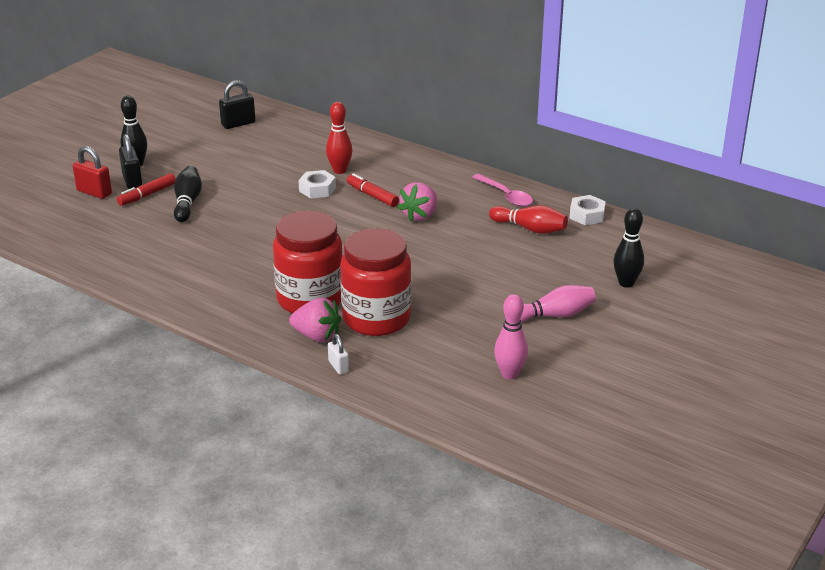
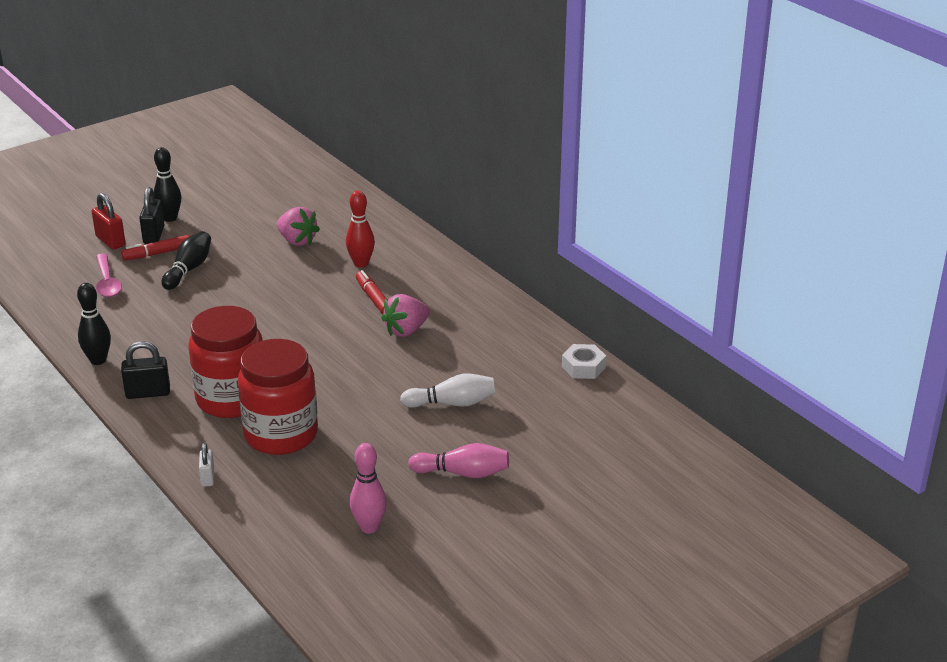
camera: 20 degrees right, 0 degrees up
black padlock [219,80,255,129] -> black padlock moved to [121,341,170,399]
pink strawberry [289,297,341,342] -> pink strawberry moved to [277,207,320,246]
white nut [298,170,336,199] -> none
pink spoon [472,174,533,207] -> pink spoon moved to [96,253,122,297]
red bowling pin [489,205,568,234] -> none
black bowling pin [614,208,644,288] -> black bowling pin moved to [77,283,111,365]
none -> white bowling pin [400,374,495,408]

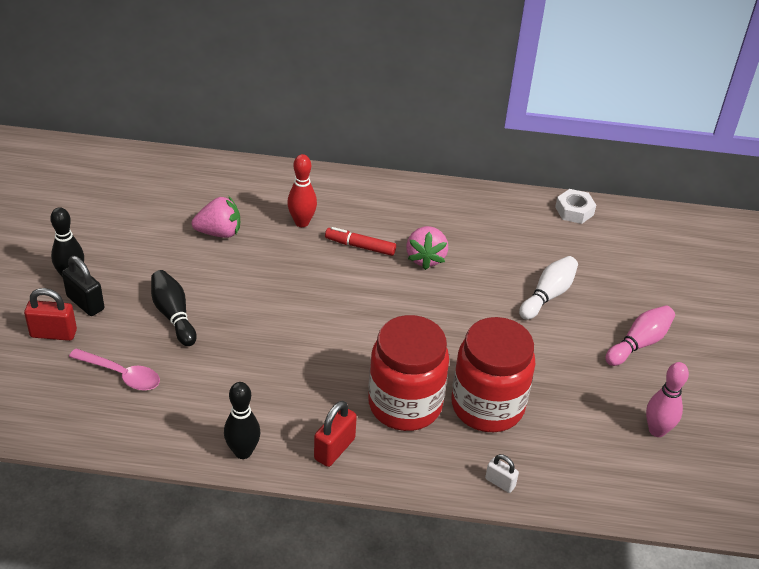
camera: 50 degrees left, 10 degrees up
red marker [121,235,189,261] -> none
black padlock [121,341,170,399] -> red padlock [314,401,357,467]

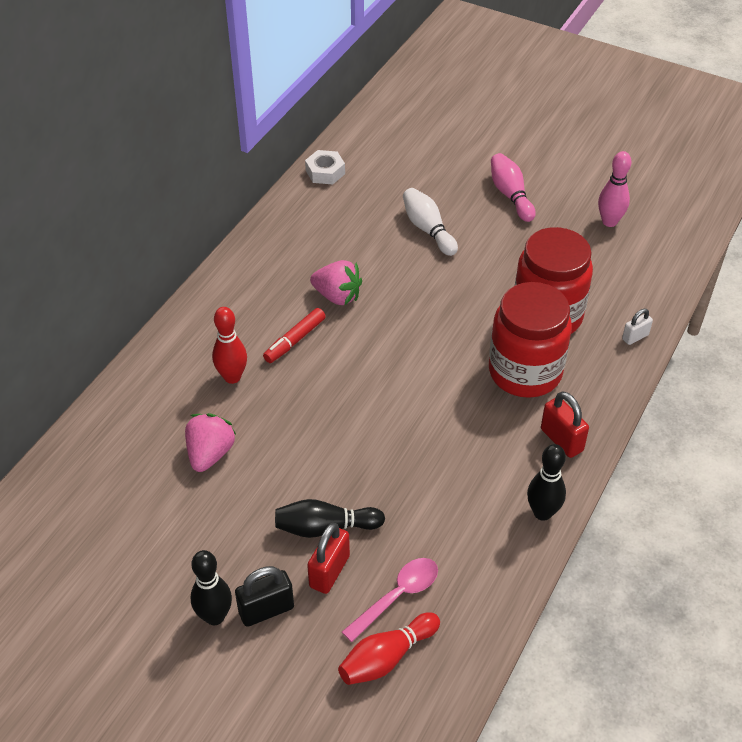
camera: 65 degrees left, 5 degrees up
red padlock [24,288,77,341] -> red padlock moved to [307,523,350,594]
none -> red bowling pin [338,612,440,685]

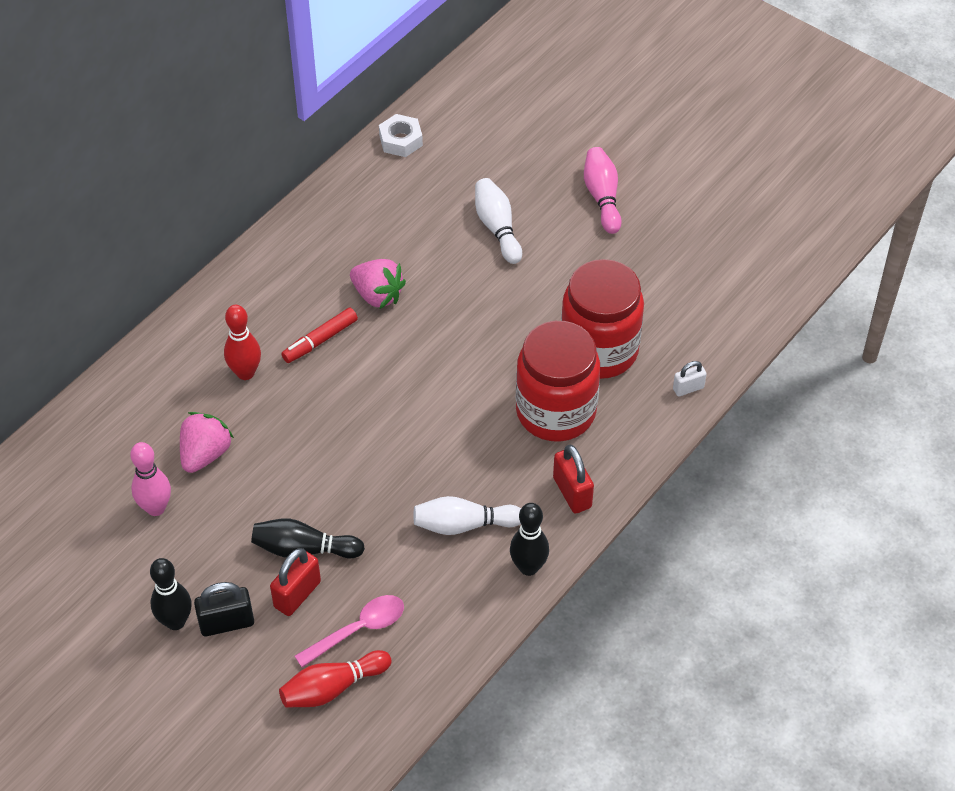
camera: 10 degrees right, 5 degrees up
pink bowling pin [598,151,632,227] -> pink bowling pin moved to [130,442,171,516]
none -> white bowling pin [414,496,521,535]

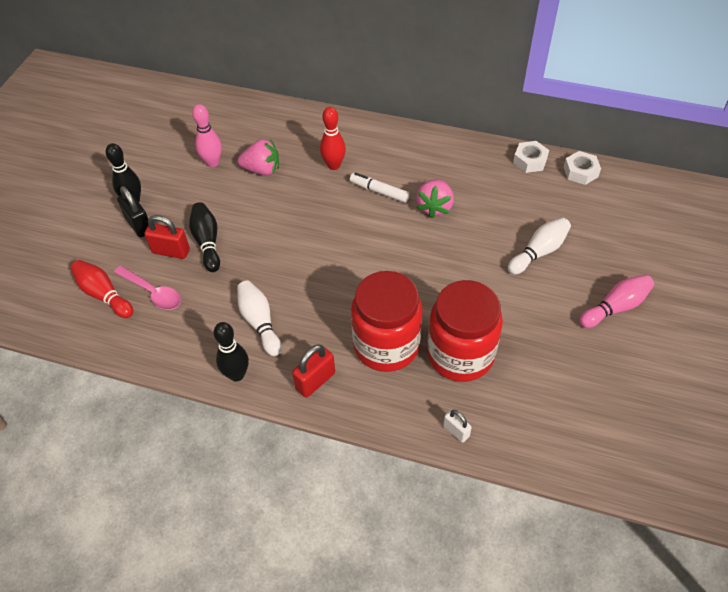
camera: 70 degrees right, 0 degrees up
red marker [281,307,358,363] -> white marker [350,173,410,203]
none -> white nut [513,141,549,173]

